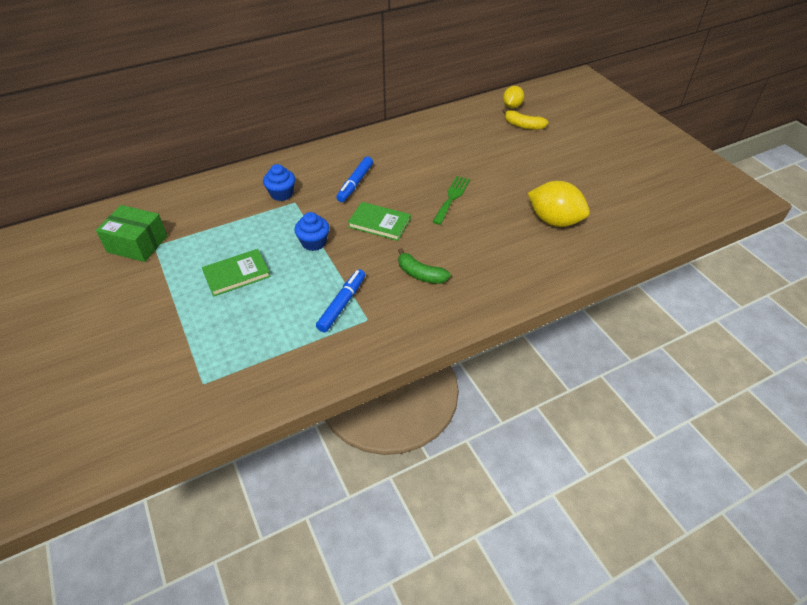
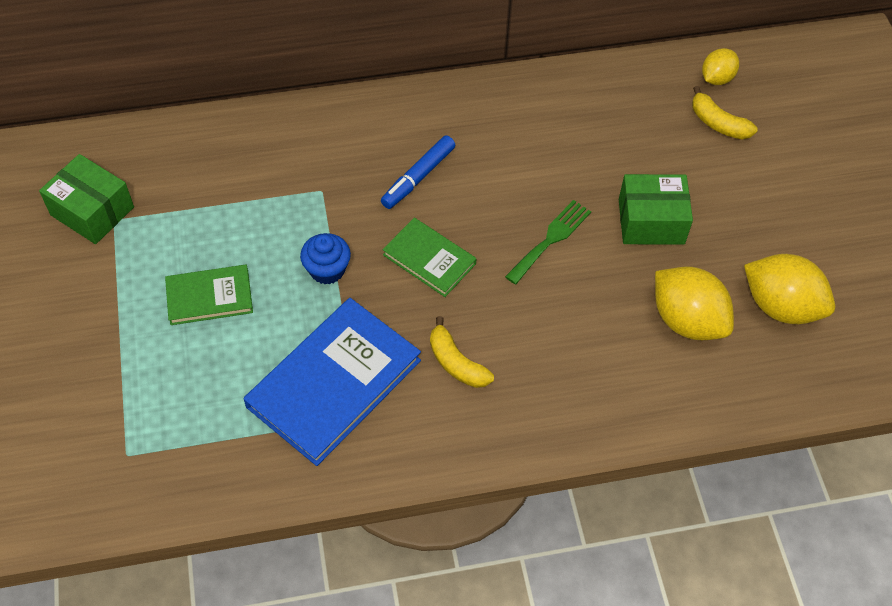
camera: 15 degrees right, 10 degrees up
blue cupcake [263,164,295,201] -> none
blue marker [316,269,365,332] -> blue book [244,298,421,466]
green banana [398,248,451,284] -> yellow banana [430,316,494,388]
none -> green box [619,174,693,245]
none -> yellow lemon [744,254,835,324]

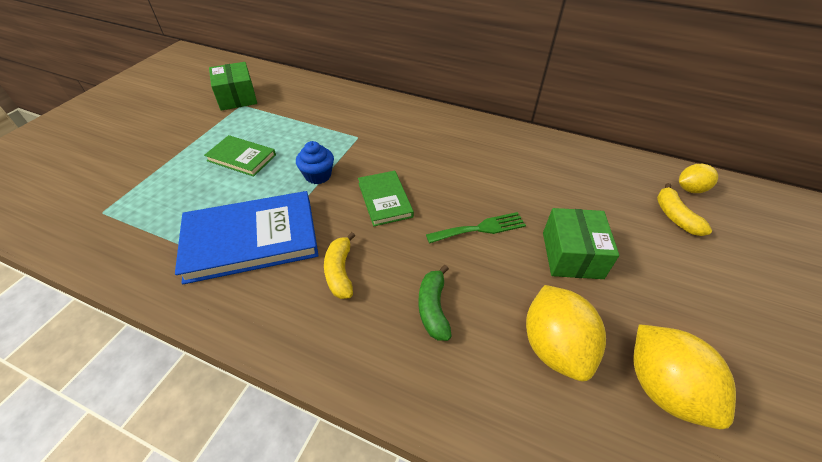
camera: 35 degrees right, 10 degrees down
blue marker [381,135,455,209] -> none
green box [619,174,693,245] -> green box turned 60 degrees clockwise [543,208,619,279]
none -> green banana [419,265,452,341]

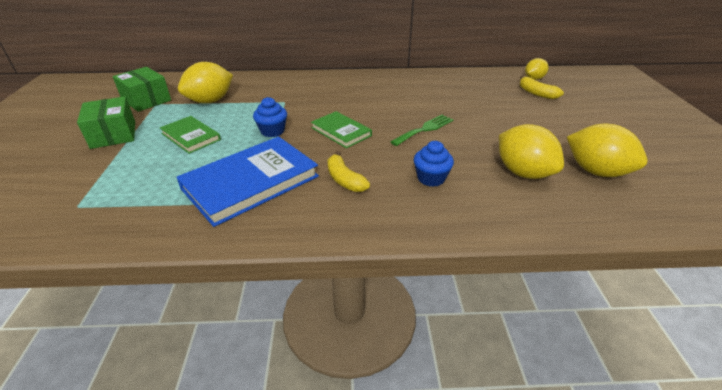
camera: 25 degrees left, 10 degrees down
green book [204,135,276,177] -> green book turned 45 degrees clockwise [160,116,221,154]
green banana [419,265,452,341] -> blue cupcake [414,141,454,187]
green box [543,208,619,279] -> green box moved to [77,97,135,149]
none -> yellow lemon [178,62,233,104]

